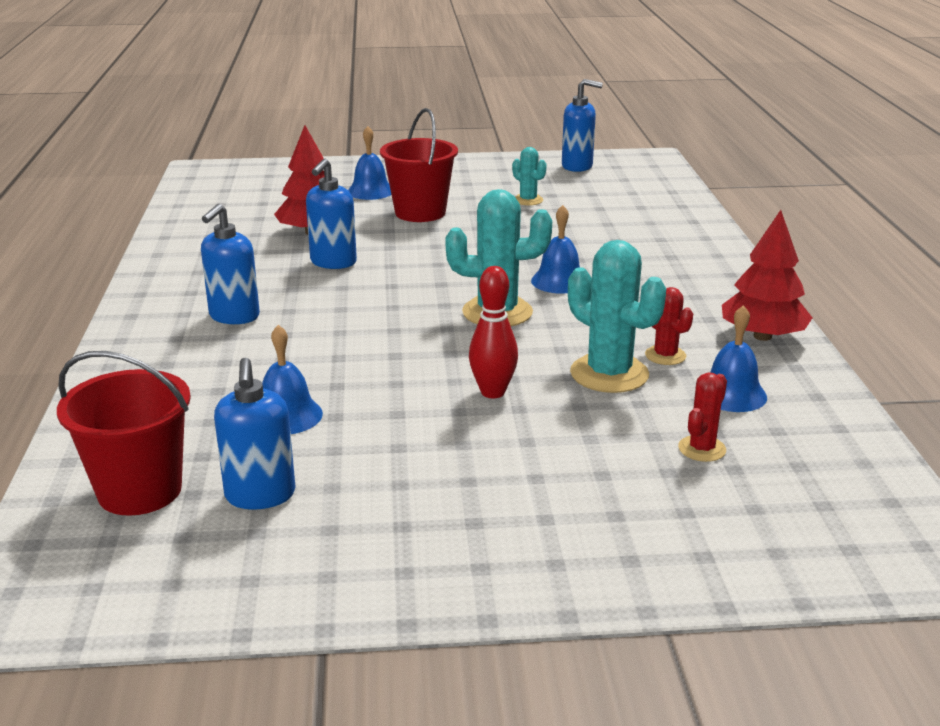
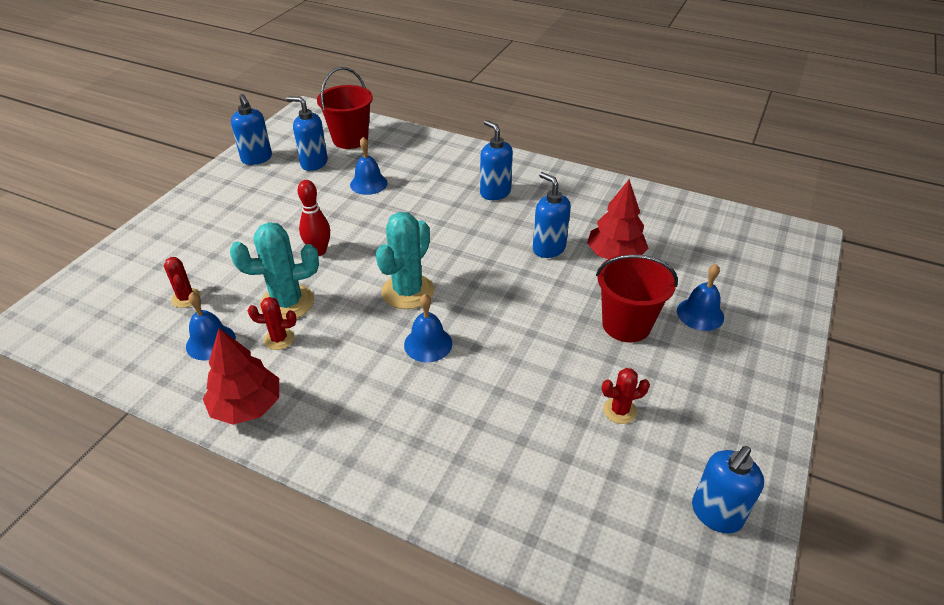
camera: 120 degrees right, 15 degrees up
turquoise cactus [512,147,547,206] -> red cactus [602,368,650,424]
none -> blue soap dispenser [231,94,272,165]

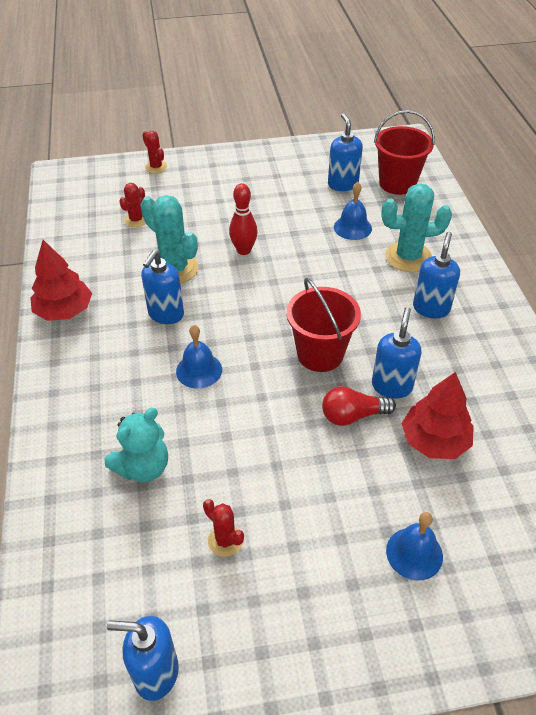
camera: 55 degrees right, 5 degrees up
blue bell [186,292,236,360] -> none
blue soap dispenser [231,94,272,165] -> blue soap dispenser moved to [141,250,184,324]
red cactus [248,297,297,350] -> red cactus moved to [143,131,167,173]
turquoise cactus [376,212,434,309] -> turquoise cactus moved to [381,183,452,272]
red bucket [596,254,678,342] -> red bucket moved to [286,278,361,372]
none -> turquoise teddy bear [105,408,168,482]
none -> red light bulb [322,386,396,426]

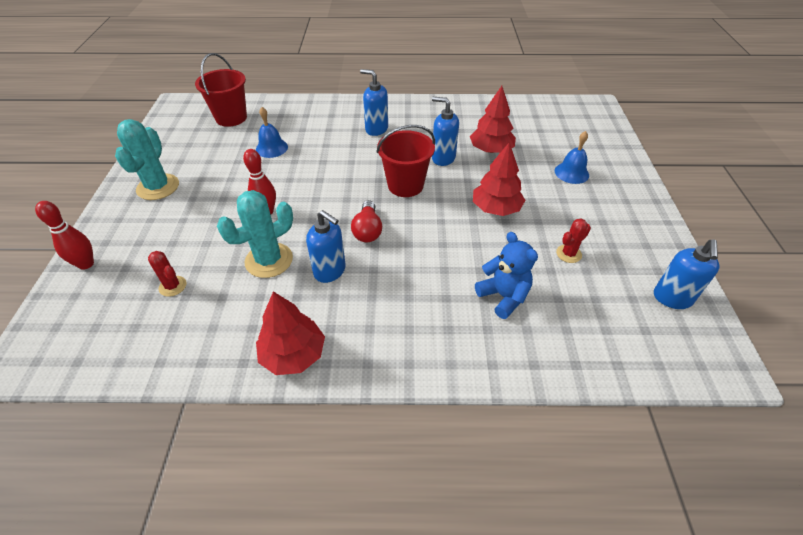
camera: 80 degrees left, 0 degrees up
turquoise teddy bear [105,408,168,482] -> blue teddy bear [475,232,538,319]
red cactus [143,131,167,173] -> red bowling pin [35,201,94,270]
blue bell [176,325,222,389] -> none
red light bulb [322,386,396,426] -> red light bulb moved to [351,200,382,242]
blue soap dispenser [328,113,363,191] -> none
turquoise cactus [381,183,452,272] -> turquoise cactus moved to [115,119,179,200]
none -> red tree [473,142,525,216]

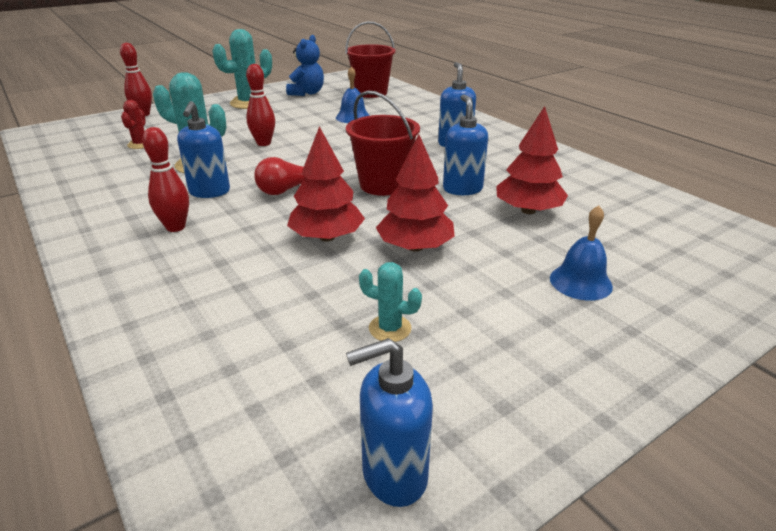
camera: 55 degrees right, 15 degrees down
red tree [256,291,325,375] -> red tree moved to [287,126,365,241]
blue teddy bear [475,232,538,319] -> blue teddy bear moved to [286,35,324,96]
red cactus [556,218,591,263] -> turquoise cactus [359,262,422,342]
none -> red bowling pin [142,127,189,232]

